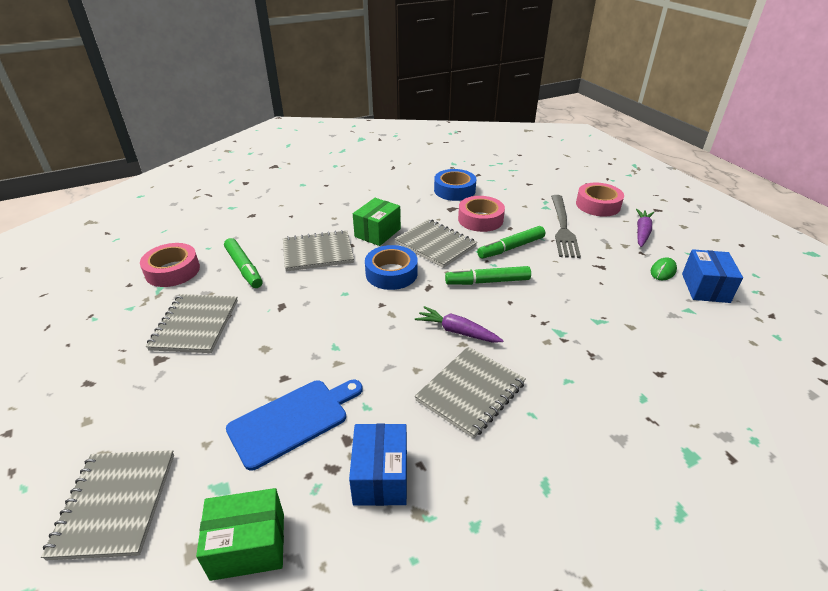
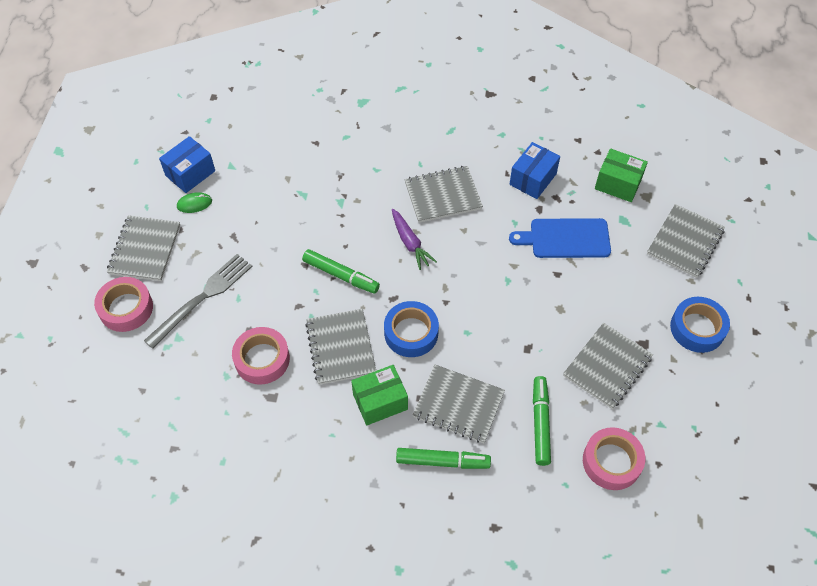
camera: 145 degrees left, 20 degrees up
blue tape [434,169,476,201] -> blue tape moved to [670,297,730,353]
green marker [477,226,545,259] -> green marker moved to [396,448,491,469]
purple carrot [636,209,654,247] -> grey notebook [107,215,180,281]

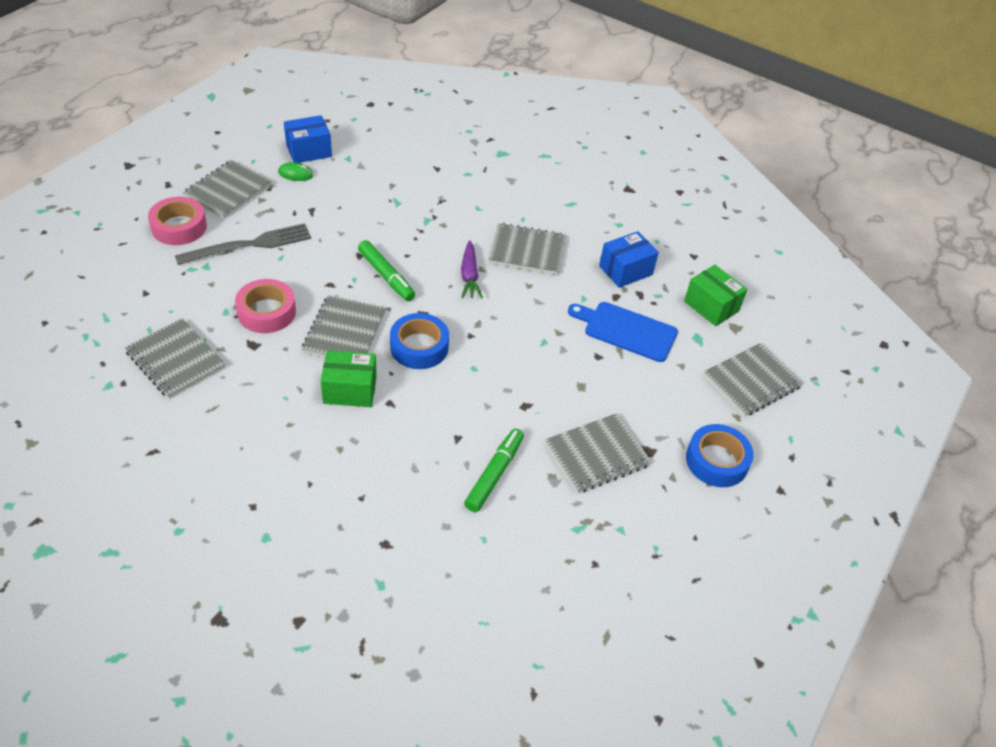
camera: 20 degrees right, 10 degrees down
green marker [396,448,491,469] -> none
grey notebook [413,364,505,443] -> grey notebook moved to [125,318,225,398]
pink tape [583,427,645,490] -> none

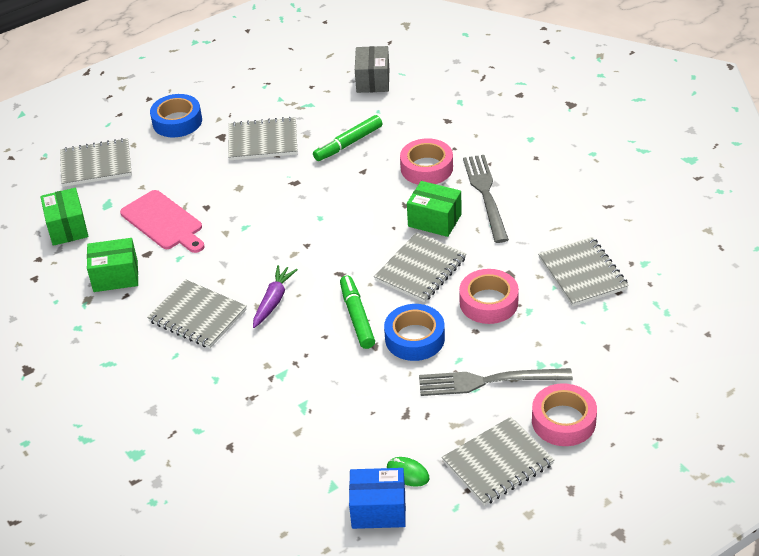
camera: 150 degrees left, 5 degrees down
blue tape [390,313,449,369] -> blue tape moved to [384,304,445,361]
blue cutting board [568,302,678,362] -> pink cutting board [120,190,204,253]
blue box [599,231,659,288] -> green box [87,238,138,292]
none -> grey box [355,46,389,93]
none -> pink tape [400,138,453,185]
none -> grey fork [463,155,509,243]

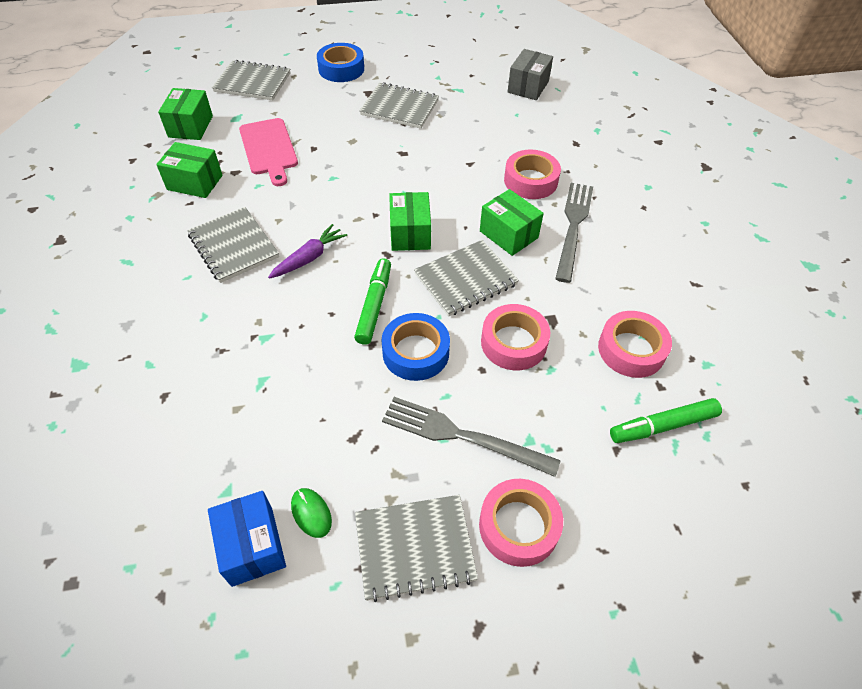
camera: 20 degrees right, 10 degrees up
green marker [313,115,382,161] -> green marker moved to [610,398,722,443]
blue box [349,468,406,529] -> blue box turned 45 degrees clockwise [208,491,286,587]
grey notebook [538,237,629,307] -> pink tape [598,311,672,378]
none -> green box [389,192,431,251]

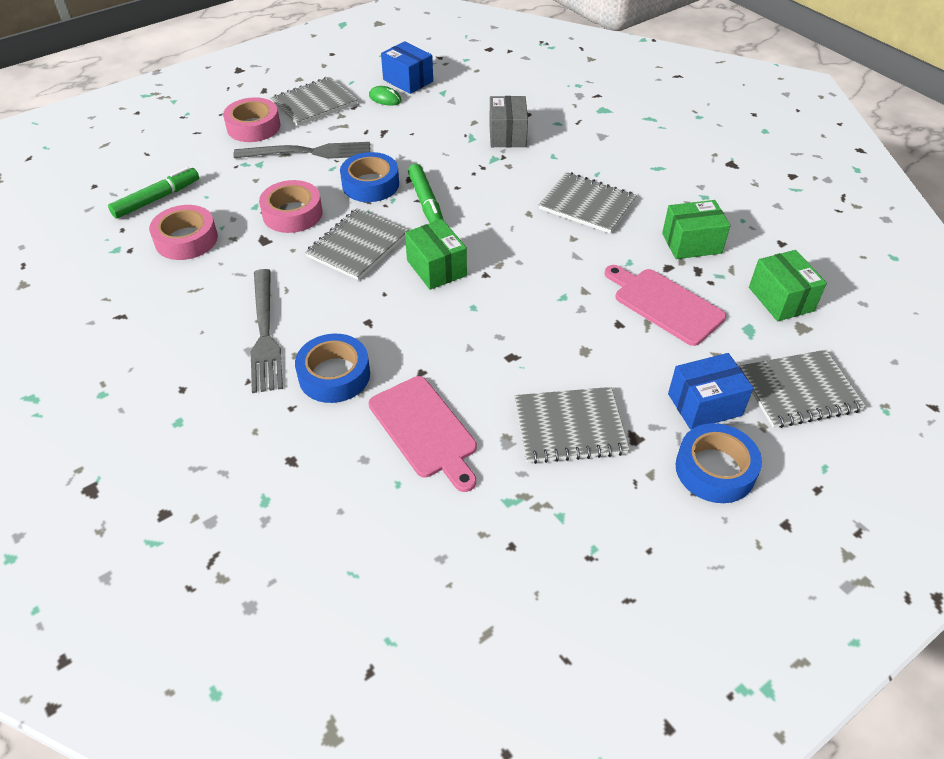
camera: 155 degrees right, 5 degrees down
purple carrot [268,224,347,279] -> none
green box [480,189,544,256] -> none
pink tape [504,149,561,199] -> blue tape [295,334,370,403]
grey box [508,49,553,100] -> grey box moved to [489,96,528,147]
none -> pink cutting board [368,376,477,492]
none -> blue box [668,353,754,430]

